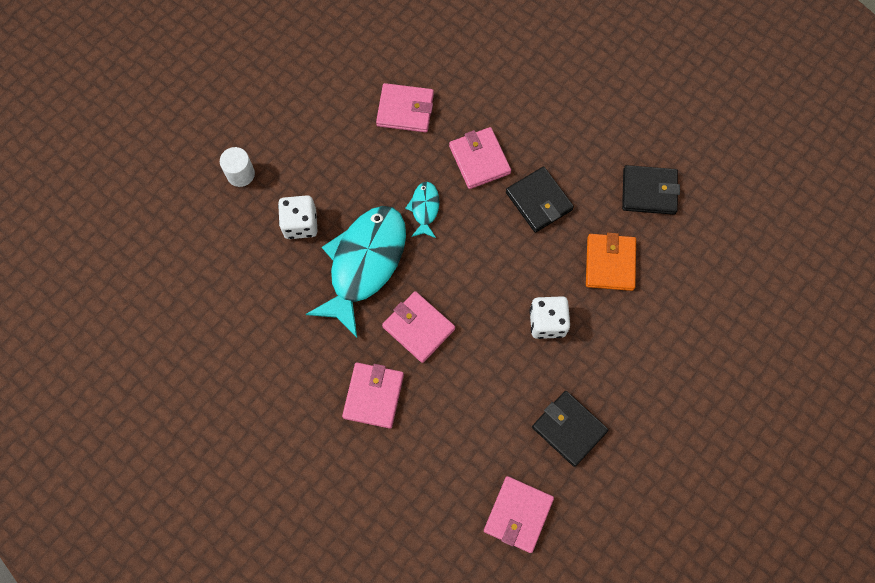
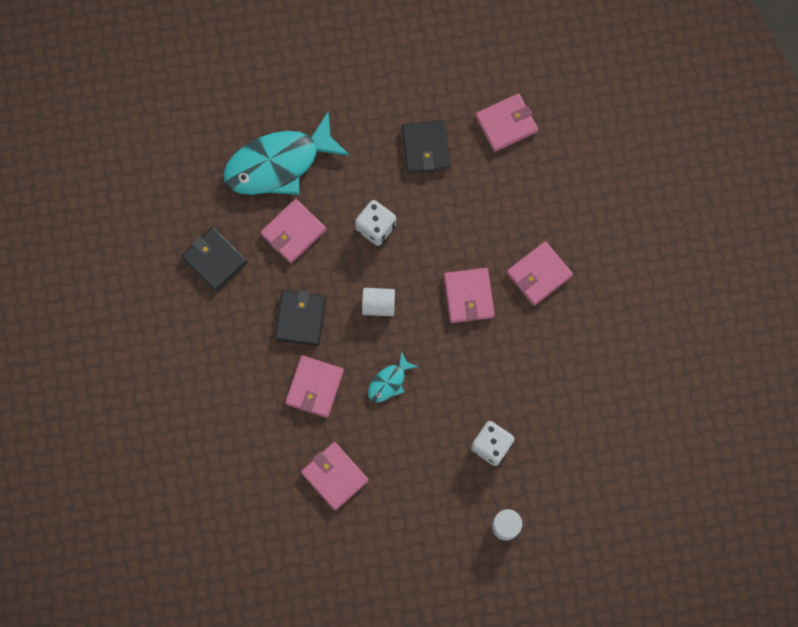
camera: 140 degrees left, 5 degrees up
turquoise fish [306,206,406,338] -> turquoise fish moved to [223,111,350,195]
orange wallet [586,233,636,291] -> pink wallet [260,199,326,263]
none -> white cylinder [362,288,395,316]

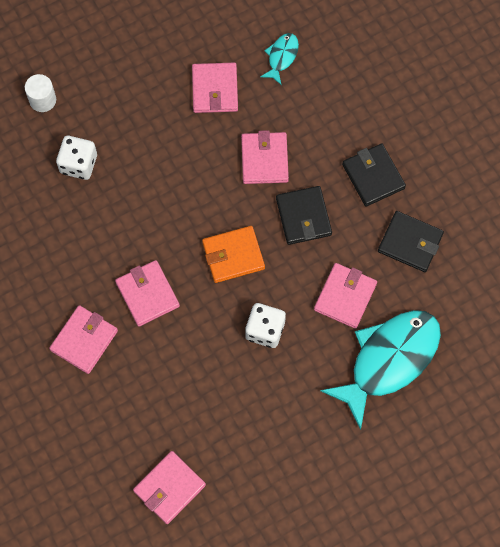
camera: 160 degrees right, 5 degrees down
pink wallet [301,442,369,511] -> pink wallet turned 60 degrees clockwise [192,63,238,113]
white cylinder [362,288,395,316] -> orange wallet [202,226,265,283]
turquoise fish [368,351,418,402] -> turquoise fish moved to [260,33,299,85]
black wallet [402,120,450,173] -> black wallet moved to [342,144,406,207]

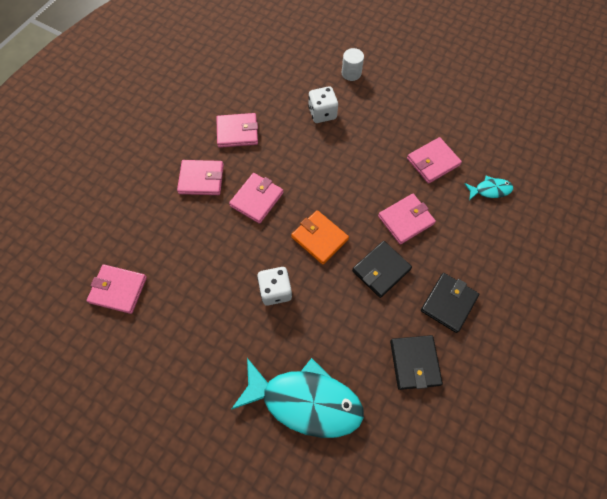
camera: 60 degrees right, 5 degrees down
pink wallet [314,263,377,329] -> pink wallet moved to [216,113,258,148]

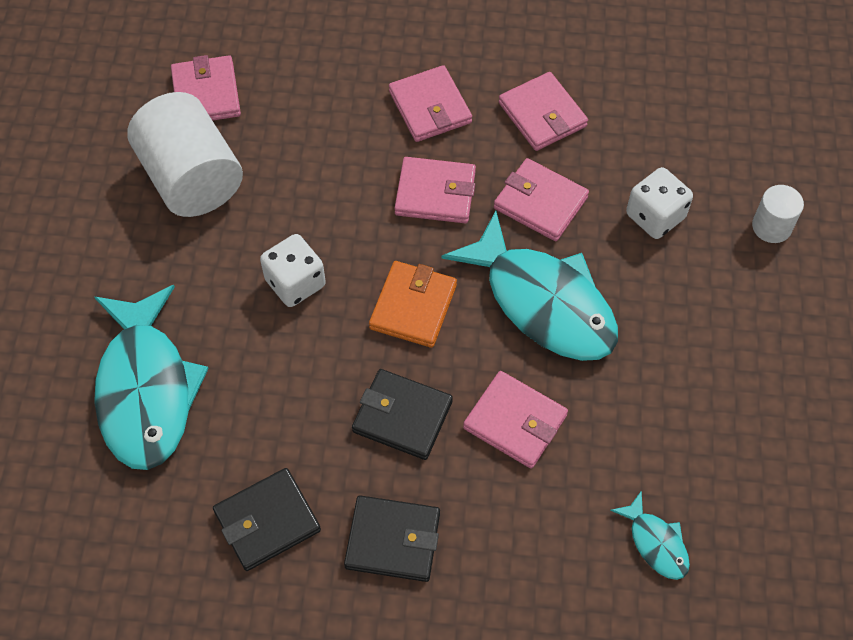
camera: 65 degrees right, 5 degrees down
pink wallet [407,137,462,184] -> pink wallet moved to [494,158,589,241]
none -> white cylinder [127,92,243,217]
none -> turquoise fish [442,211,618,361]

